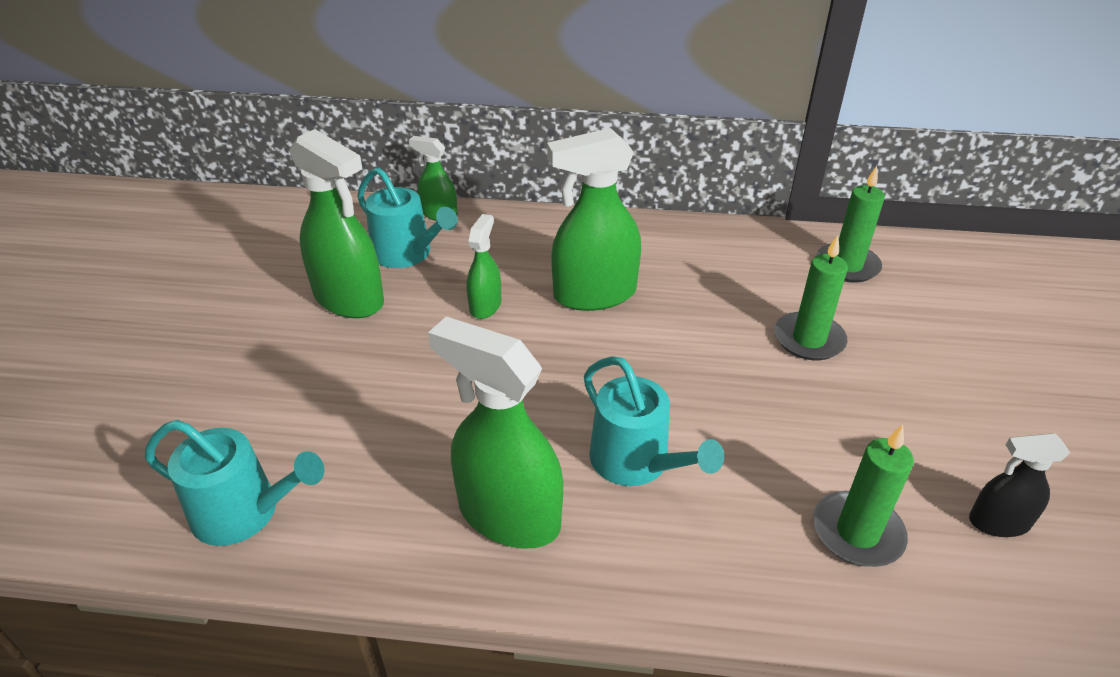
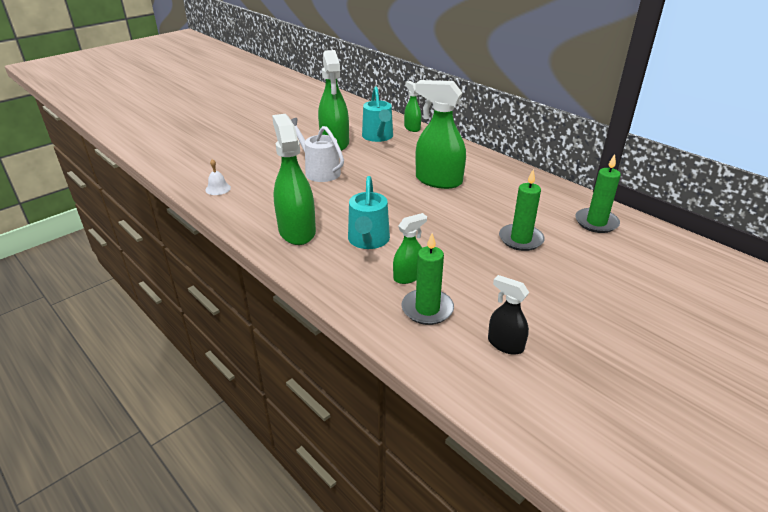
camera: 40 degrees right, 5 degrees down
turquoise watering can [145,420,324,546] -> white bell [205,159,231,195]
green spray bottle [467,214,501,319] -> green spray bottle moved to [393,213,427,284]
none -> white watering can [291,118,344,182]

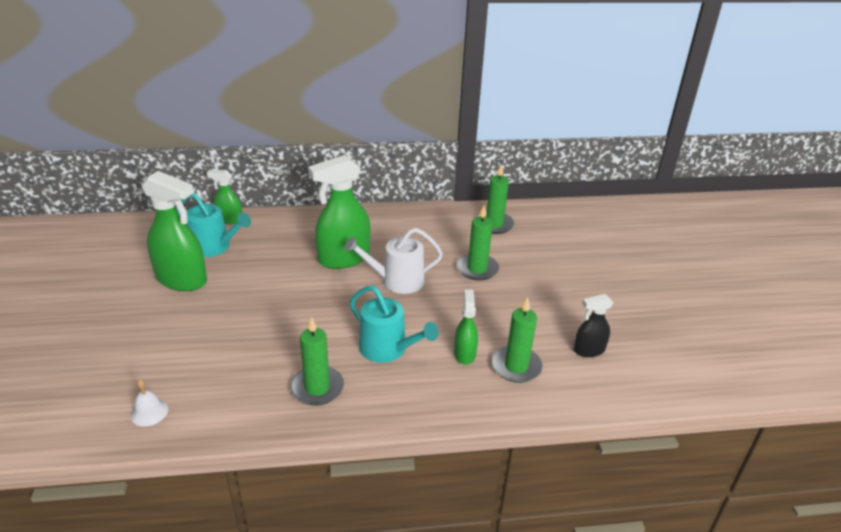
camera: 55 degrees left, 0 degrees up
green spray bottle [272,114,316,245] -> green candle [290,317,344,406]
white watering can [291,118,344,182] -> white watering can moved to [344,228,443,294]

